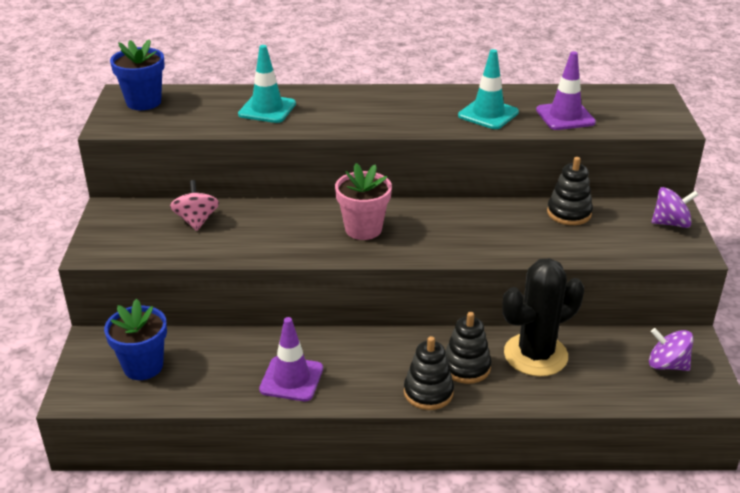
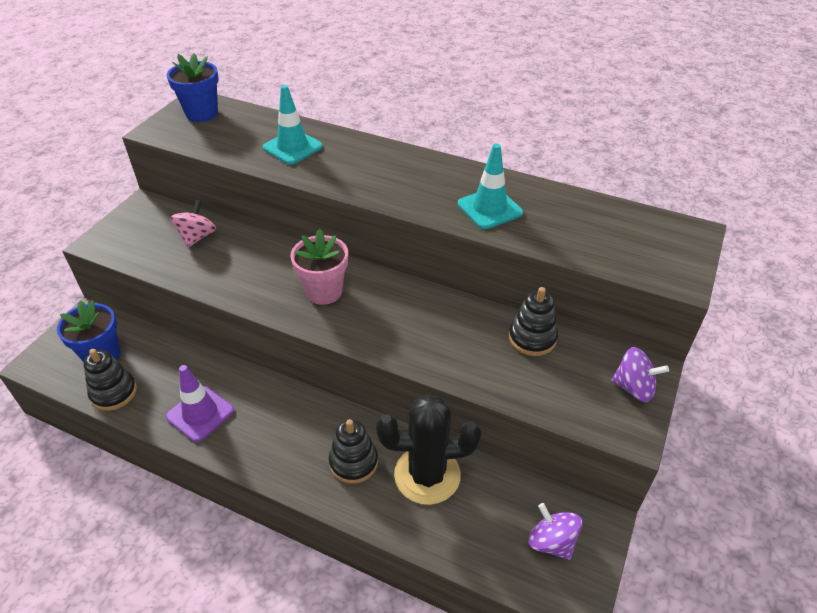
camera: 25 degrees right, 10 degrees up
black stacking toy [404,336,454,410] -> black stacking toy moved to [83,349,137,411]
purple traffic cone [536,51,596,130] -> none

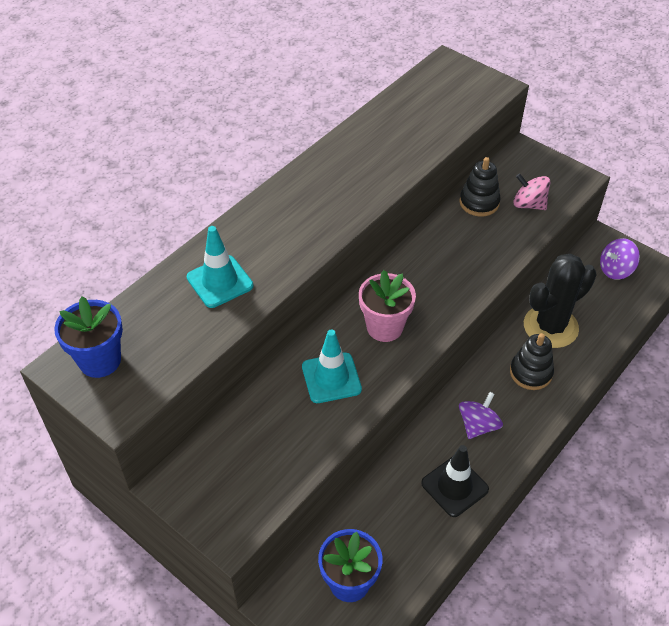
camera: 75 degrees left, 5 degrees up
black stacking toy [83,349,137,411] -> none
purple traffic cone [166,365,234,442] -> black traffic cone [421,445,489,517]
pink spinning top [170,200,216,248] -> pink spinning top moved to [513,173,550,210]
black cactus [376,394,481,505] -> black cactus turned 45 degrees clockwise [524,254,596,348]
turquoise traffic cone [458,143,523,229] -> turquoise traffic cone moved to [302,329,362,403]
purple spinning top [611,347,669,402] -> purple spinning top moved to [459,392,503,439]

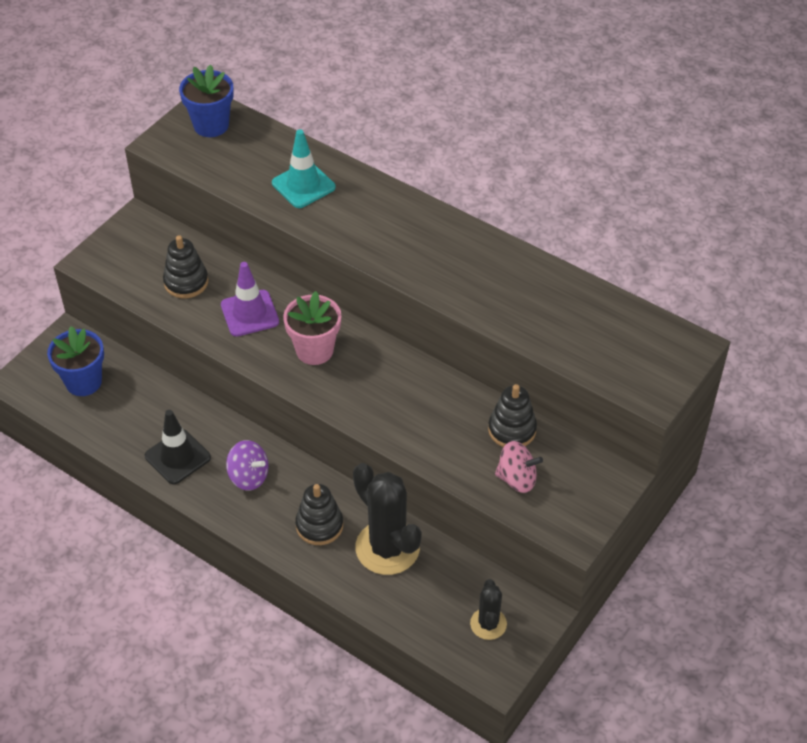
camera: 85 degrees right, 0 degrees up
turquoise traffic cone [302,329,362,403] -> purple traffic cone [221,262,279,337]
pink spinning top [513,173,550,210] -> pink spinning top turned 75 degrees clockwise [495,441,543,493]
purple spinning top [600,238,640,280] -> black cactus [470,579,507,640]
none -> black stacking toy [163,235,209,298]

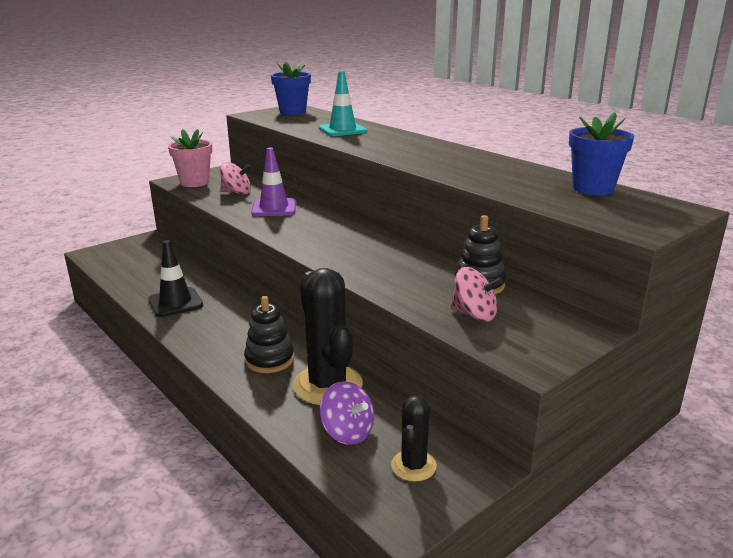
camera: 15 degrees right, 25 degrees down
blue flower pot [47,326,104,396] -> blue flower pot moved to [569,112,634,195]
black stacking toy [163,235,209,298] -> pink spinning top [220,162,251,195]
purple spinning top [226,440,269,491] -> purple spinning top moved to [320,381,374,445]
pink flower pot [283,291,341,365] -> pink flower pot moved to [168,129,212,187]

